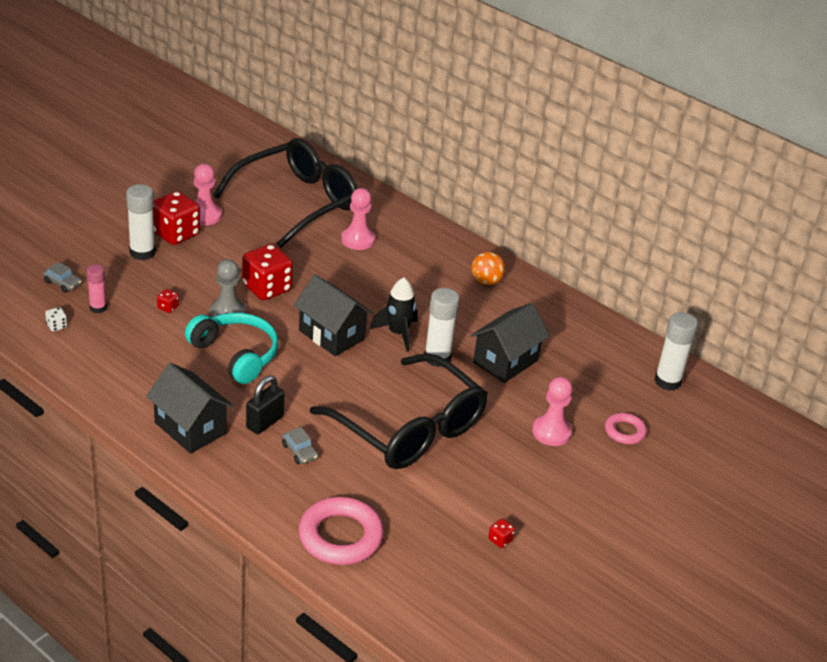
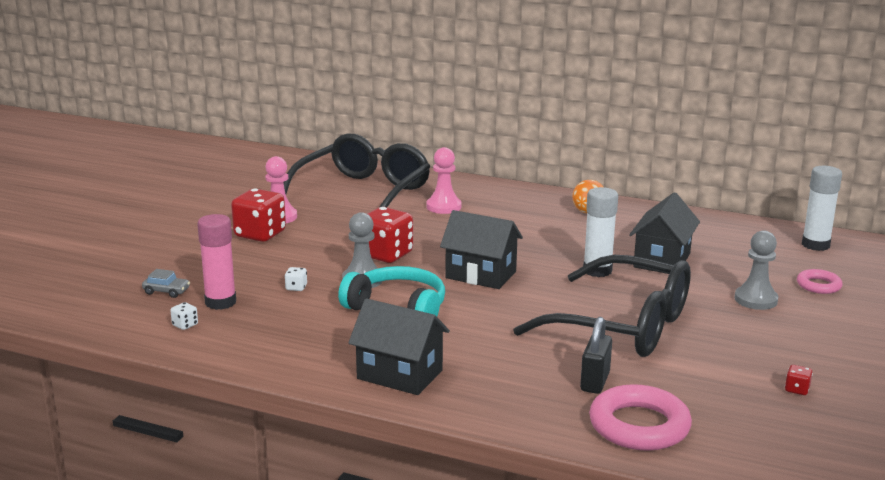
camera: 15 degrees left, 15 degrees down
pink glue stick [86,264,107,313] -> pink glue stick [197,214,236,310], size x1.60
white glue stick [126,184,155,260] -> none
red dice [157,289,179,313] -> white dice [284,267,307,291]
black padlock [246,376,285,434] -> black padlock moved to [580,317,612,394]
grey car [282,427,318,464] -> none
black rocket [370,278,418,352] -> none
pink pawn [532,377,573,446] -> grey pawn [734,230,779,310]

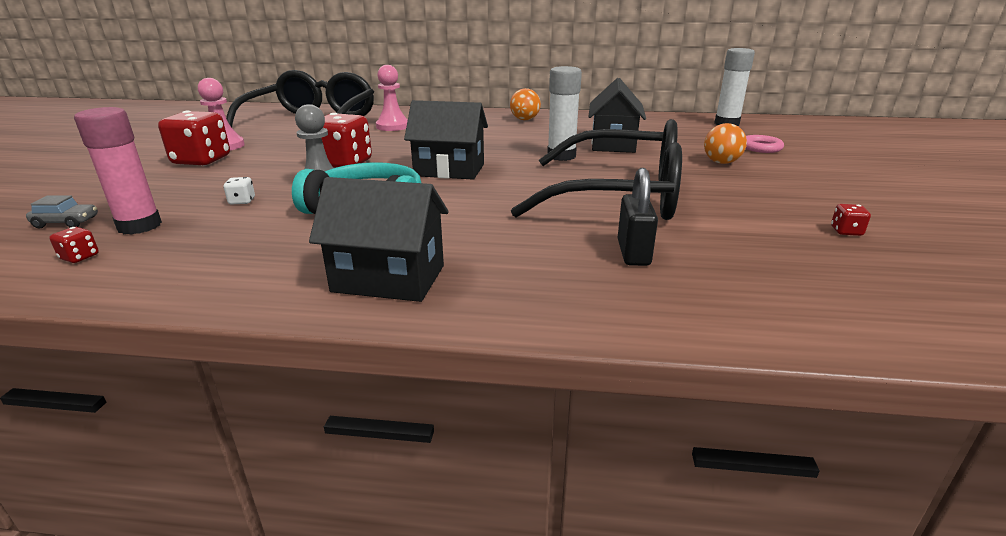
camera: 15 degrees left, 5 degrees up
white dice [170,302,198,330] -> red dice [49,227,99,263]
pink ring [589,384,692,451] -> none
grey pawn [734,230,779,310] -> orange ball [704,123,747,164]

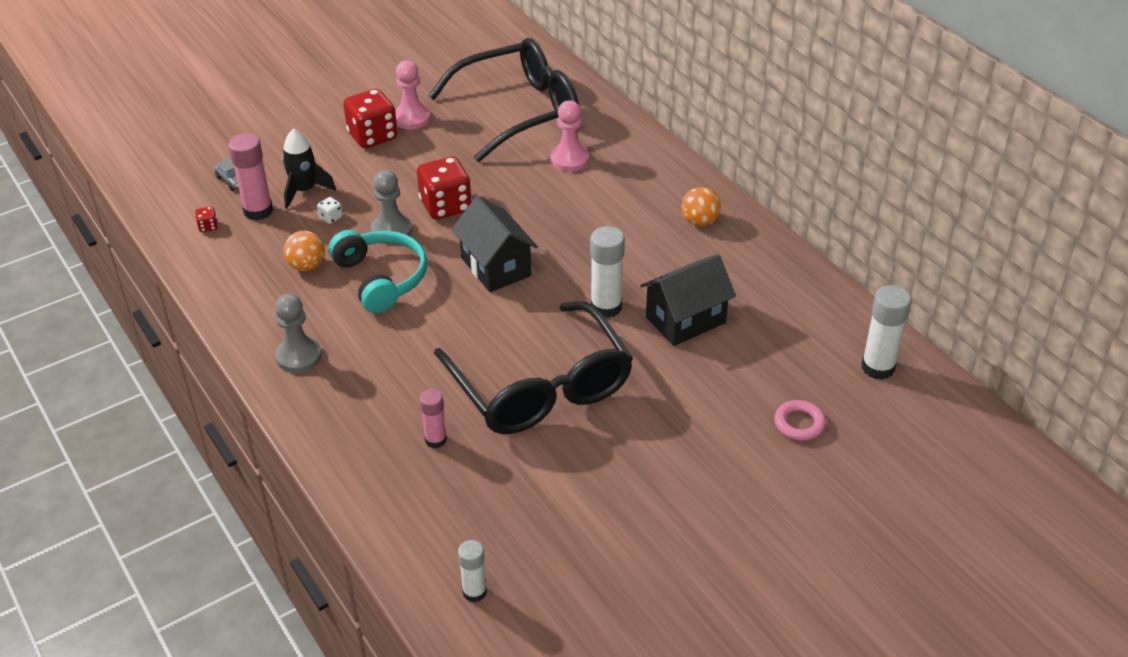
camera: 50 degrees right, 15 degrees up
black house [309,177,449,302] -> grey pawn [275,294,322,373]
black padlock [618,168,658,266] -> pink glue stick [420,389,447,449]
orange ball [704,123,747,164] -> orange ball moved to [284,231,325,271]
red dice [831,204,871,236] -> none
none -> black rocket [282,128,336,209]
none -> white glue stick [458,540,487,602]

